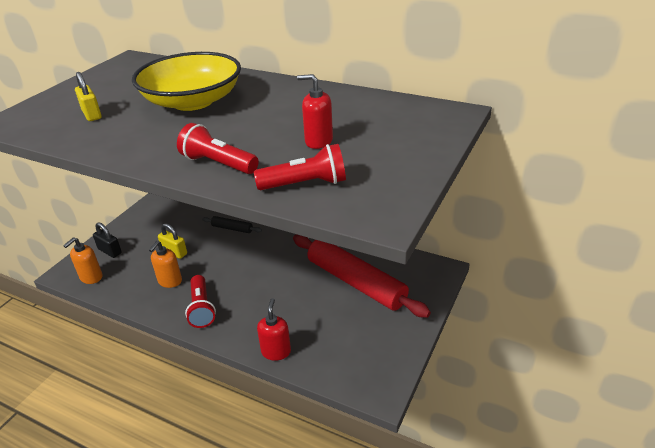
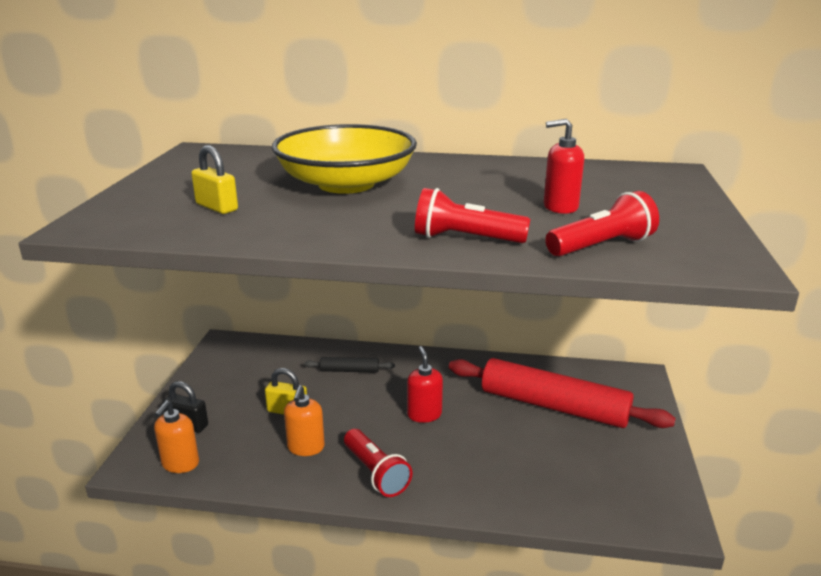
camera: 20 degrees left, 10 degrees down
red soap dispenser [257,298,291,361] -> red soap dispenser moved to [407,346,443,423]

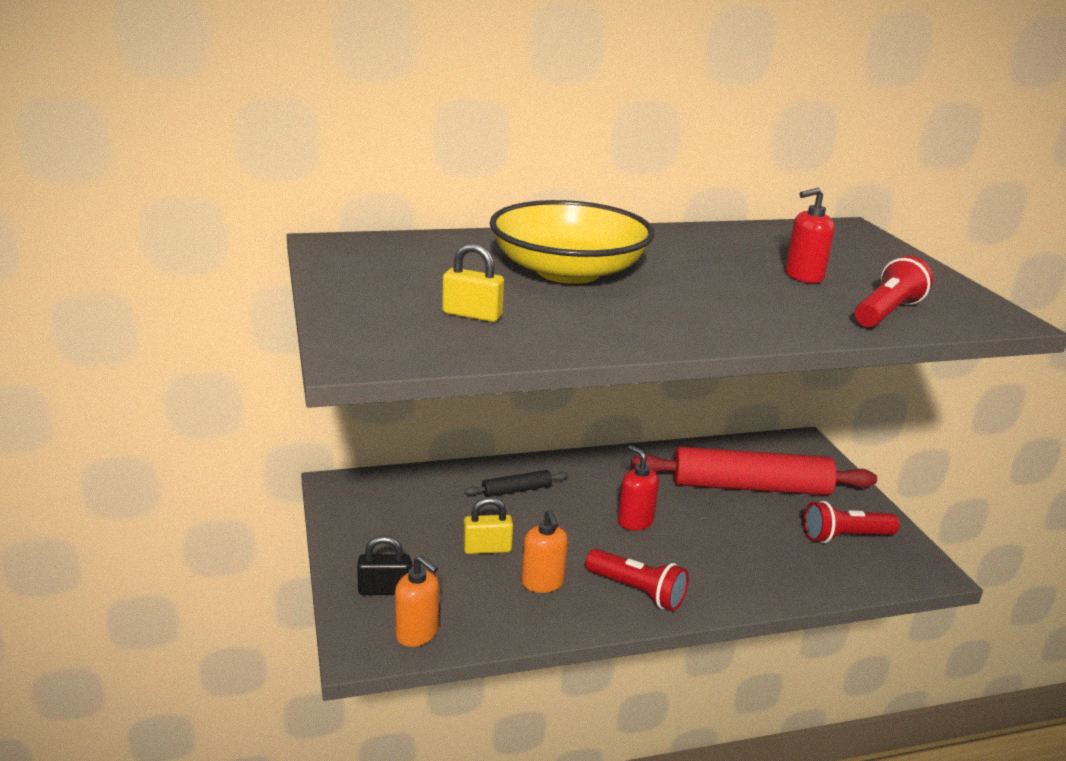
camera: 25 degrees left, 0 degrees up
orange soap dispenser [154,400,199,473] -> orange soap dispenser turned 45 degrees counterclockwise [395,555,439,647]
red flashlight [415,188,531,243] -> red flashlight moved to [803,501,900,543]

